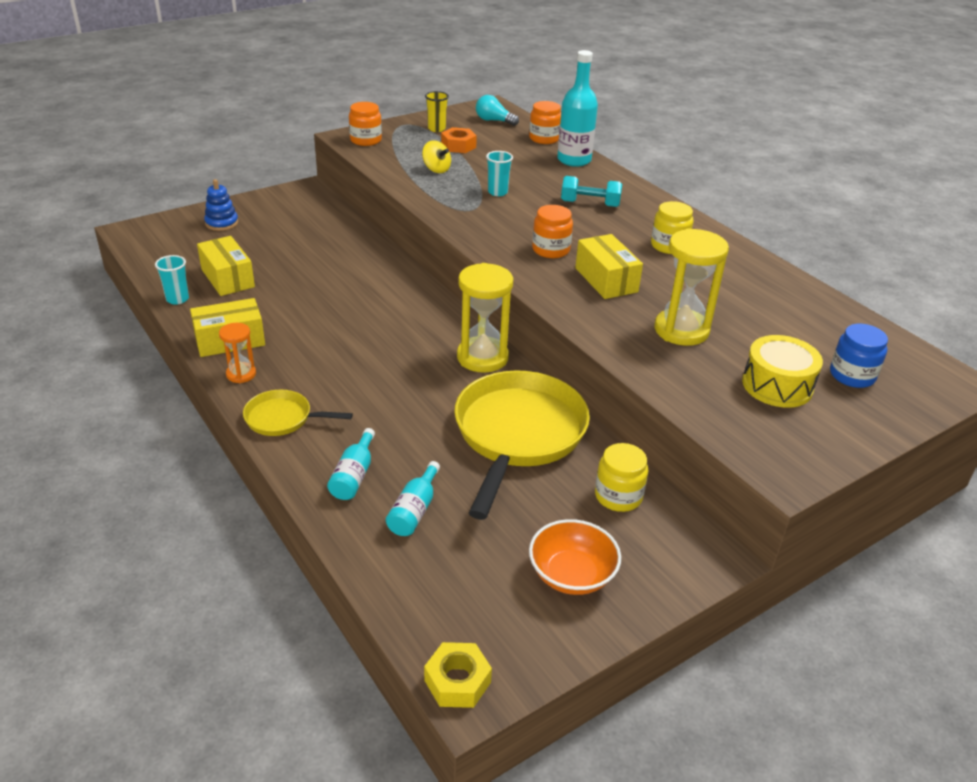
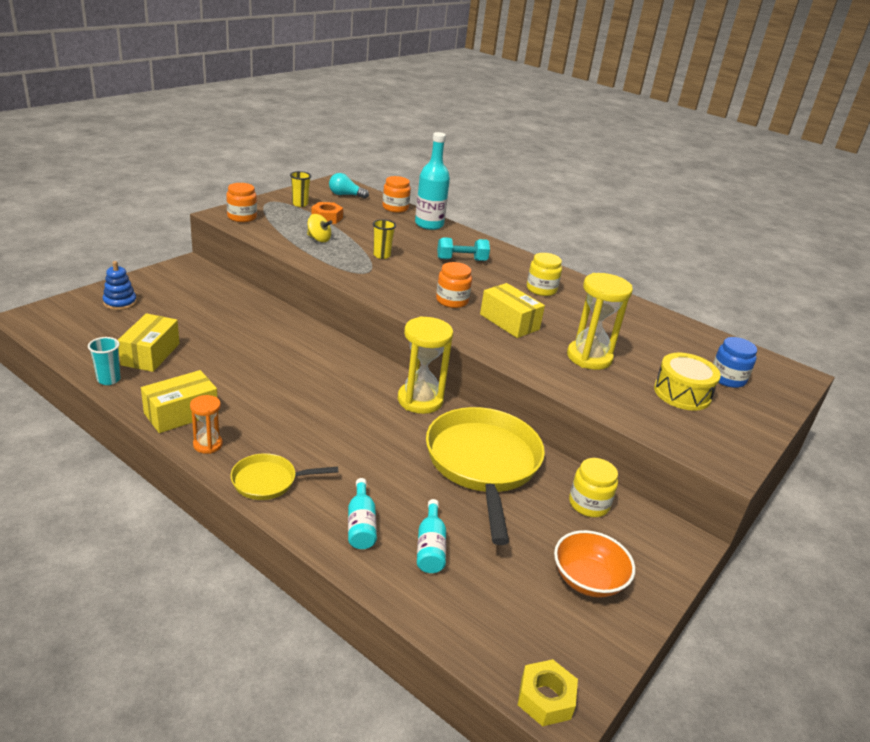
camera: 20 degrees left, 5 degrees down
yellow box [197,236,255,296] -> yellow box turned 60 degrees clockwise [118,313,179,372]
turquoise cup [486,151,513,196] -> yellow cup [373,219,396,259]

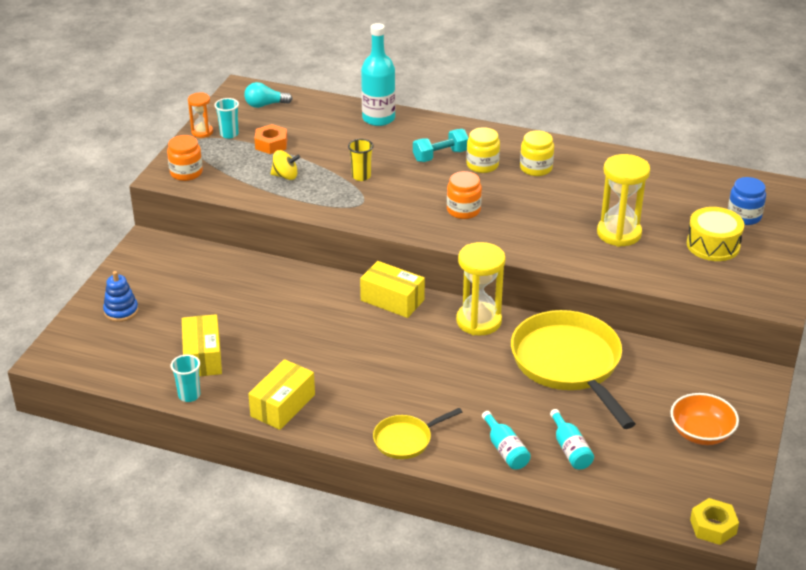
camera: 15 degrees left, 5 degrees up
orange hourglass [190,395,223,454] -> orange hourglass moved to [188,92,213,138]
yellow cup [290,171,311,207] -> turquoise cup [214,98,239,139]
orange jar [382,176,411,213] -> none
yellow box [480,283,545,338] -> yellow box moved to [360,261,425,318]
yellow jar [569,458,618,517] -> yellow jar moved to [466,127,500,173]

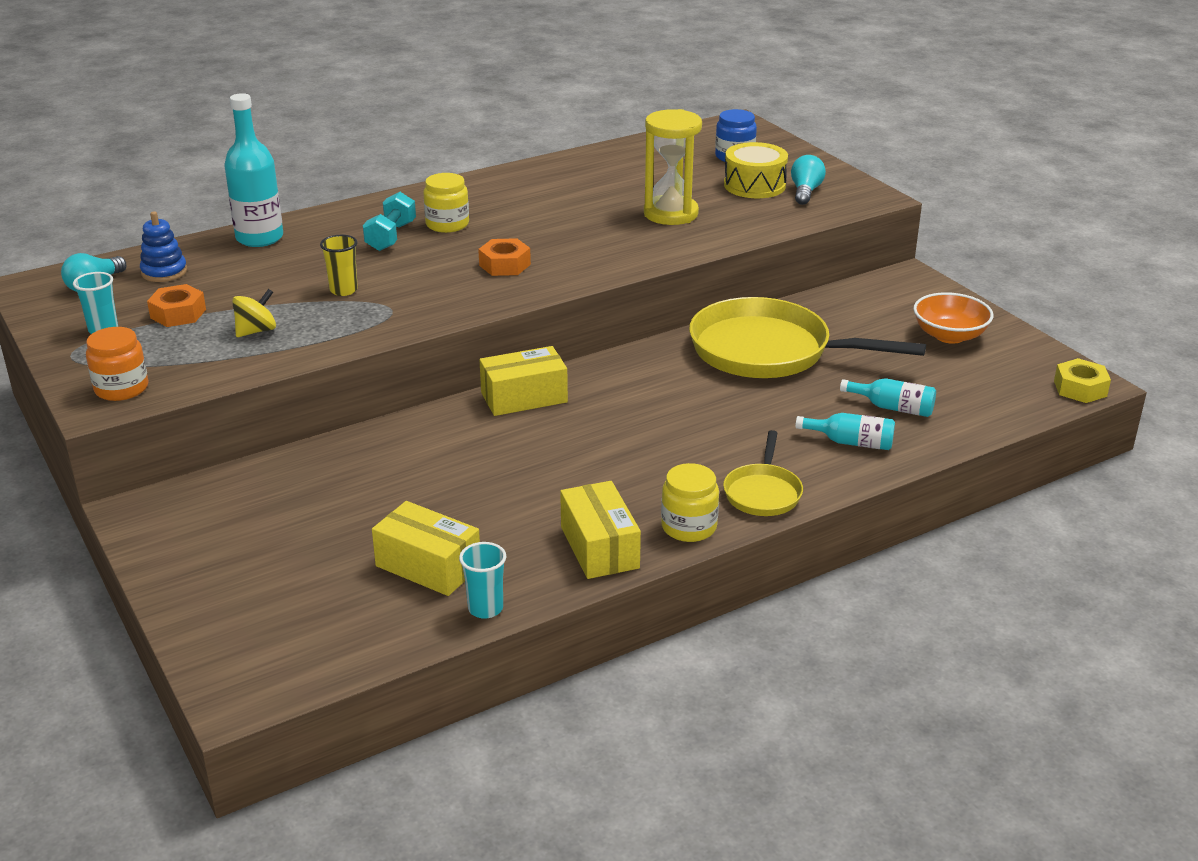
camera: 50 degrees left, 5 degrees down
blue stacking toy [103,271,138,322] -> blue stacking toy moved to [140,211,187,282]
orange hourglass [188,92,213,138] -> none
orange jar [447,171,482,219] -> orange nut [478,238,531,276]
yellow hourglass [456,242,505,335] -> none
yellow jar [520,130,554,176] -> yellow jar moved to [661,463,719,542]
none -> turquoise light bulb [791,155,826,205]

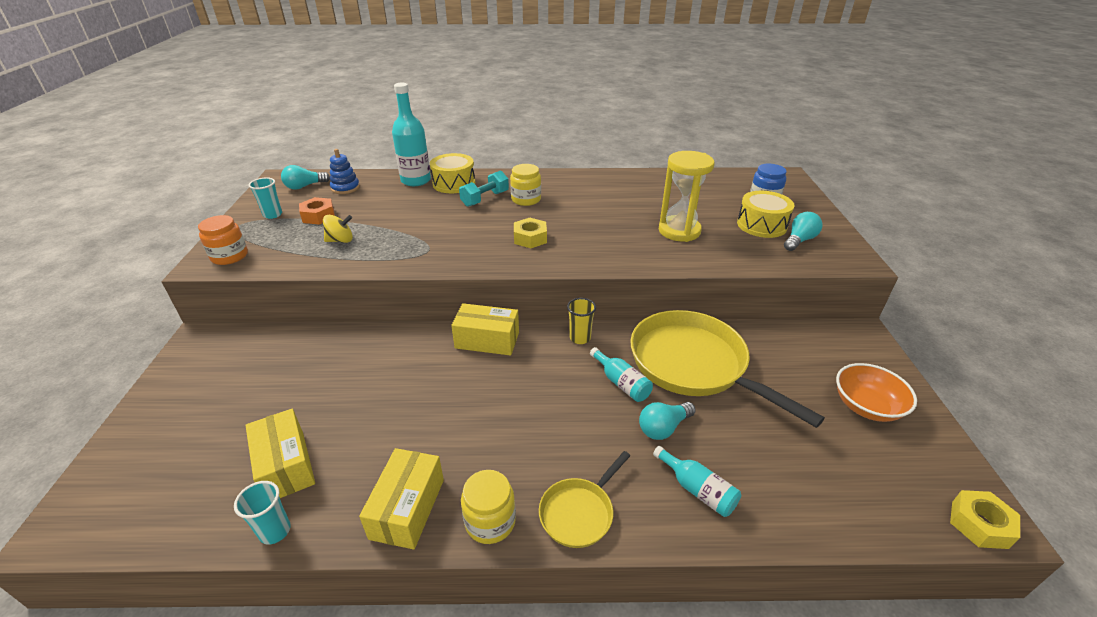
camera: 30 degrees right, 5 degrees up
yellow cup [320,235,358,296] -> yellow cup moved to [567,298,596,344]
orange nut [478,238,531,276] -> yellow nut [514,218,547,248]
turquoise bottle [840,378,936,417] -> turquoise bottle moved to [590,347,653,402]
none -> yellow drum [430,153,475,193]
none -> turquoise light bulb [639,402,696,440]

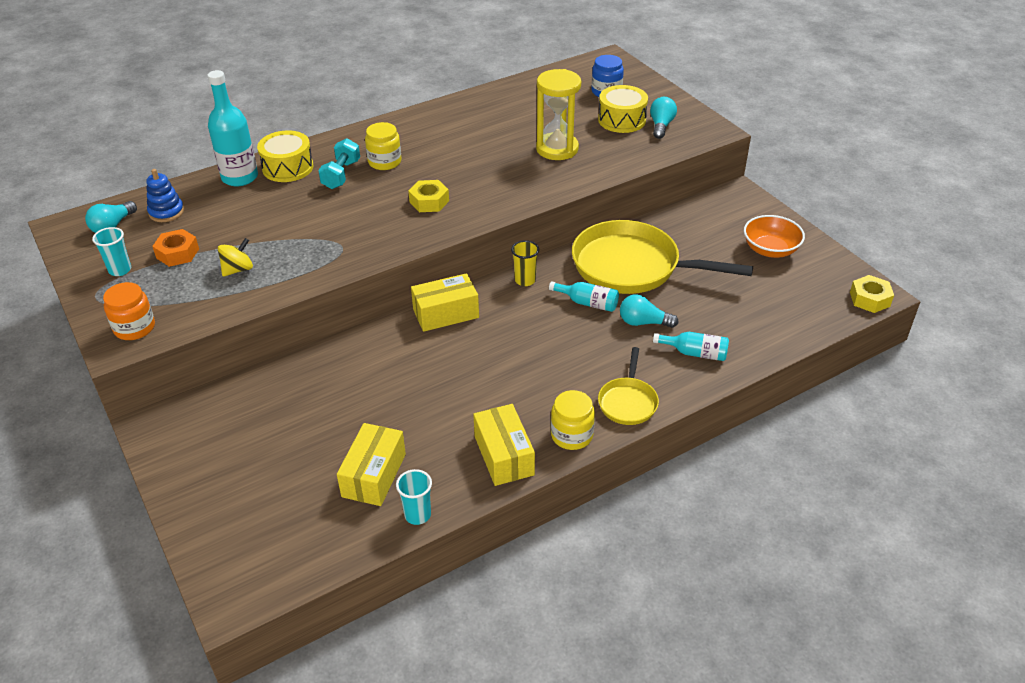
camera: 30 degrees left, 5 degrees up
yellow box [246,409,315,498] -> yellow box turned 75 degrees clockwise [337,423,406,506]
turquoise light bulb [639,402,696,440] -> turquoise light bulb turned 75 degrees clockwise [620,294,679,328]

